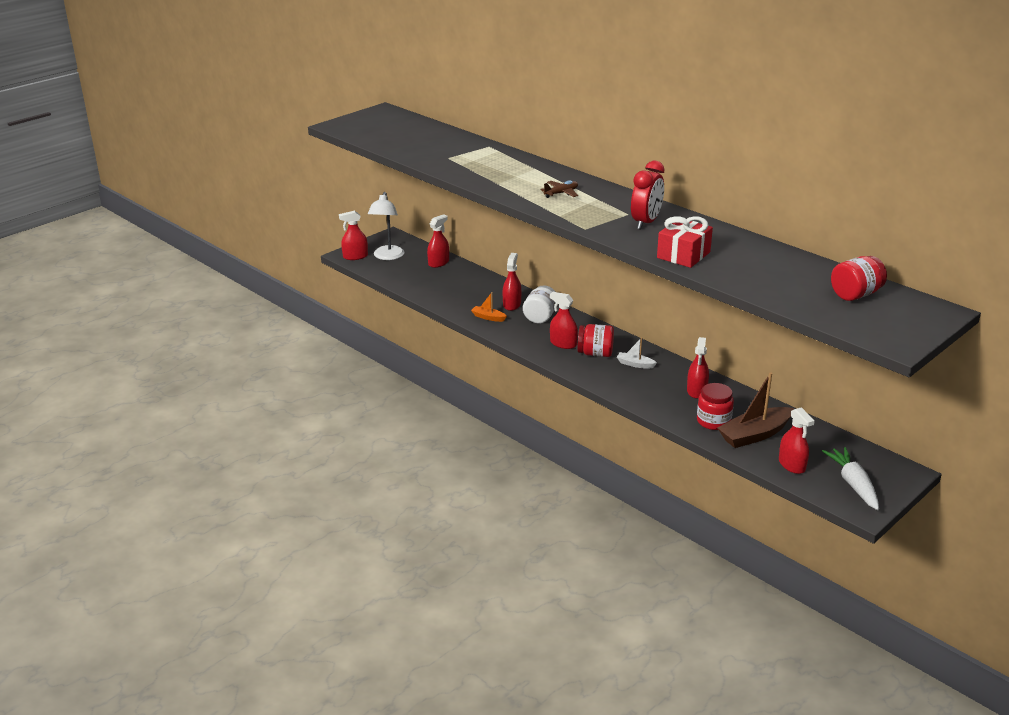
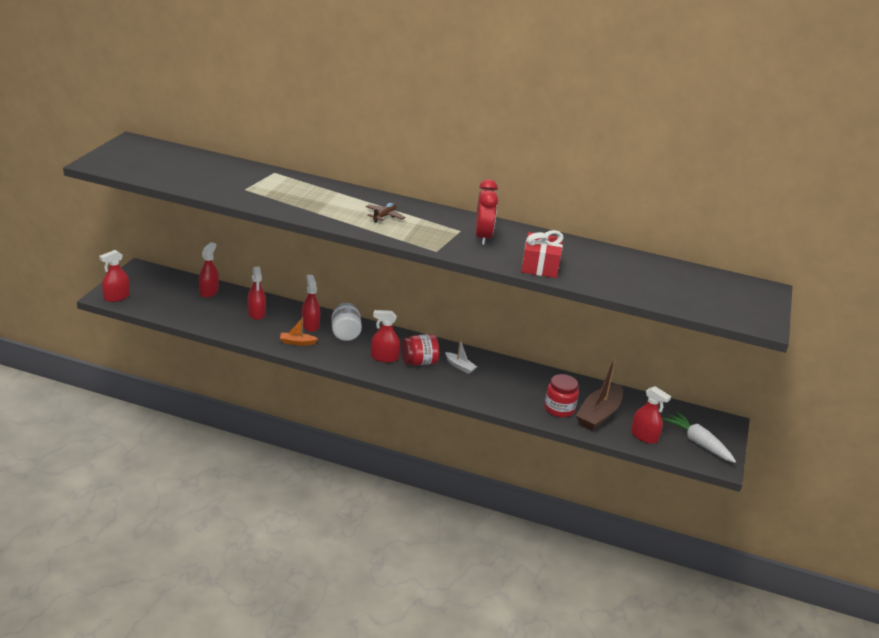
camera: 30 degrees left, 0 degrees up
white lamp [368,192,404,260] -> none
white boat [617,338,657,369] -> white boat turned 135 degrees counterclockwise [445,340,477,374]
red spray bottle [687,337,709,399] -> red spray bottle moved to [247,267,266,320]
red jar [831,256,887,301] -> none

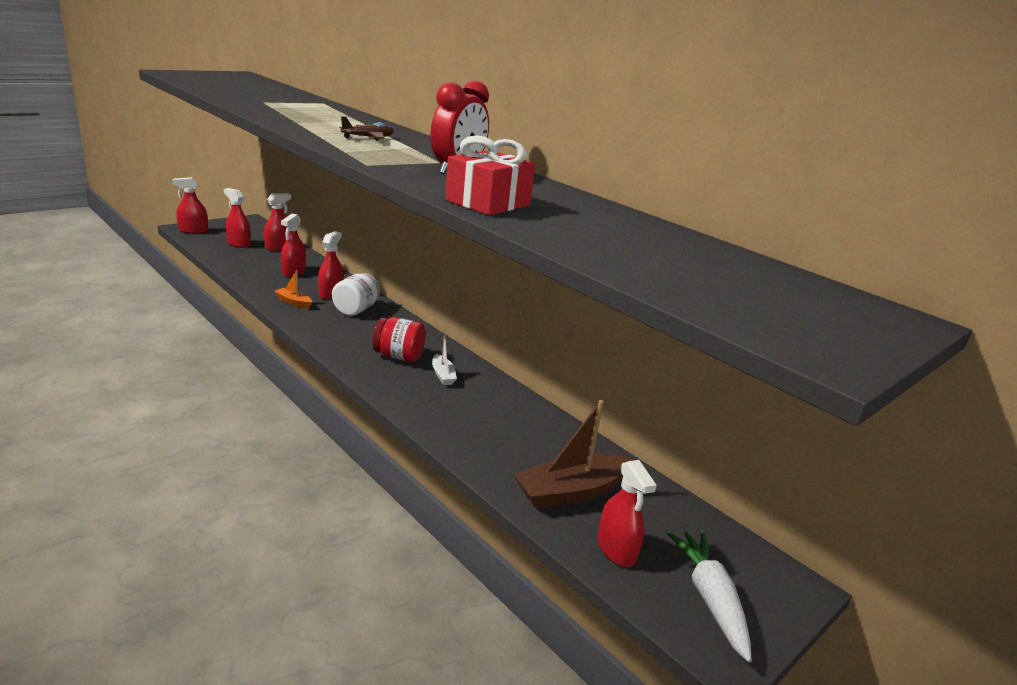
camera: 30 degrees right, 5 degrees down
red spray bottle [371,310,400,363] -> red spray bottle moved to [224,188,251,248]
red jar [545,374,579,417] -> none

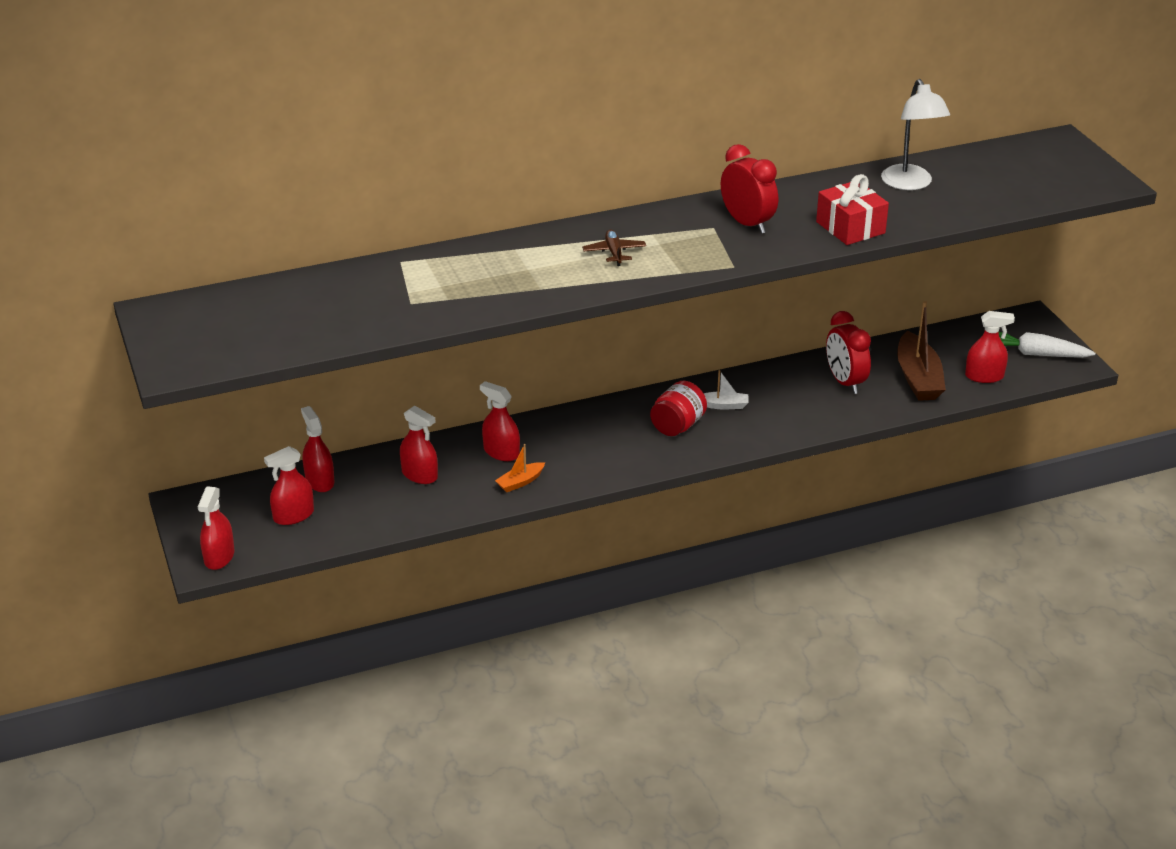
camera: 65 degrees left, 10 degrees up
white jar [332,273,380,316] -> none
none -> red clock [826,311,871,394]
none -> white lamp [881,79,950,190]

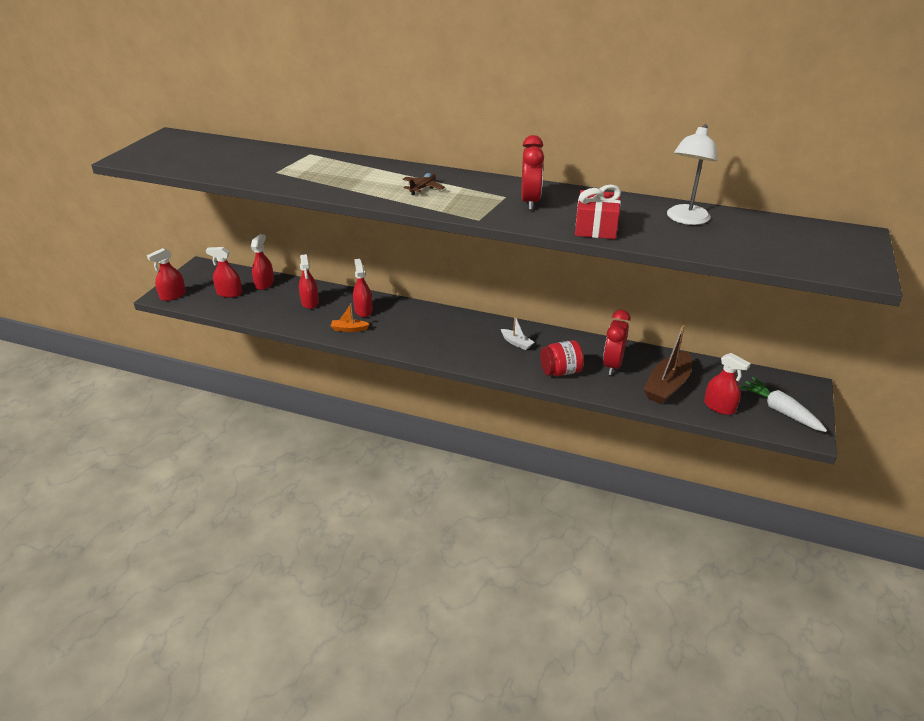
camera: 40 degrees right, 0 degrees up
red jar [650,381,707,436] -> red jar moved to [540,340,584,376]

